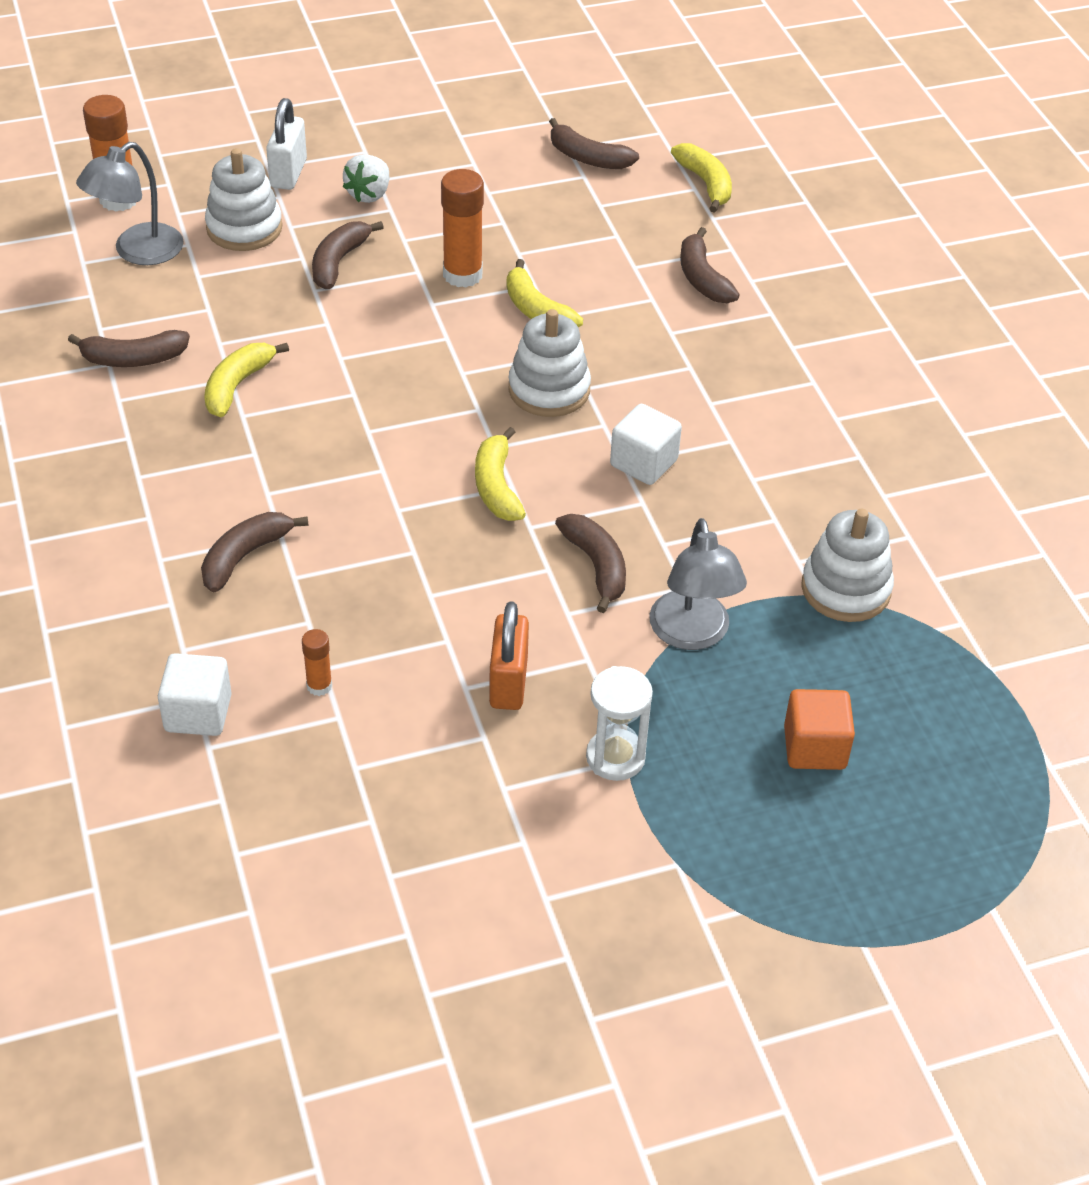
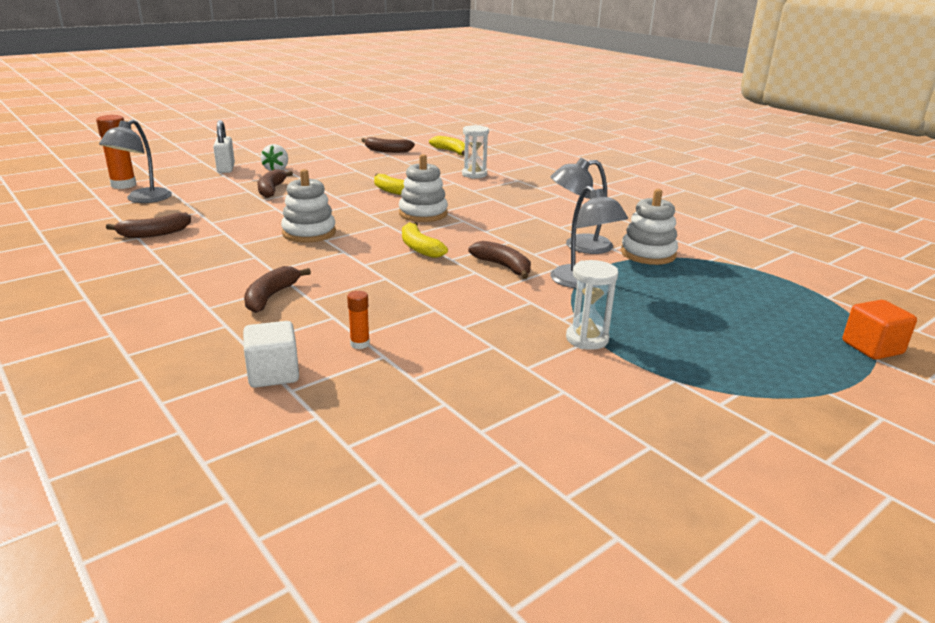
camera: 20 degrees left, 20 degrees down
yellow banana [204,343,289,417] -> none
white stacking toy [205,148,283,251] -> white stacking toy moved to [281,169,336,242]
orange glue stick [441,169,484,288] -> none
orange padlock [489,601,529,710] -> none
white cube [610,404,682,485] -> none
brown banana [680,227,740,303] -> white hourglass [462,125,489,179]
orange cube [784,689,855,770] -> orange cube moved to [842,300,917,360]
none -> grey lamp [550,158,613,254]

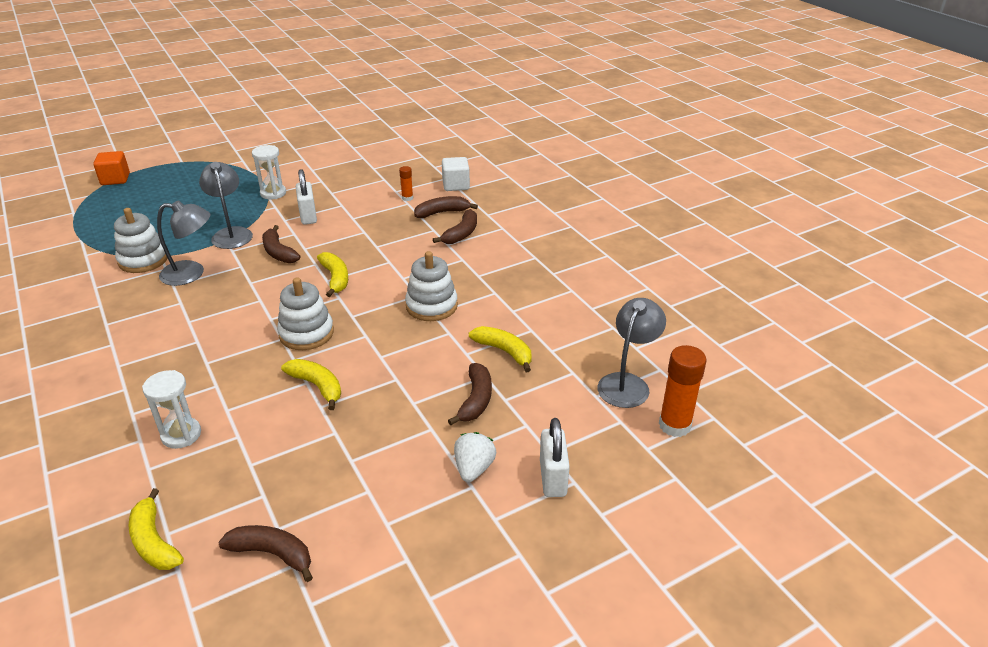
camera: 170 degrees left, 10 degrees up
brown banana [106,213,191,238] -> brown banana moved to [414,196,478,218]
none -> white padlock [296,169,317,225]
none -> yellow banana [469,326,532,372]

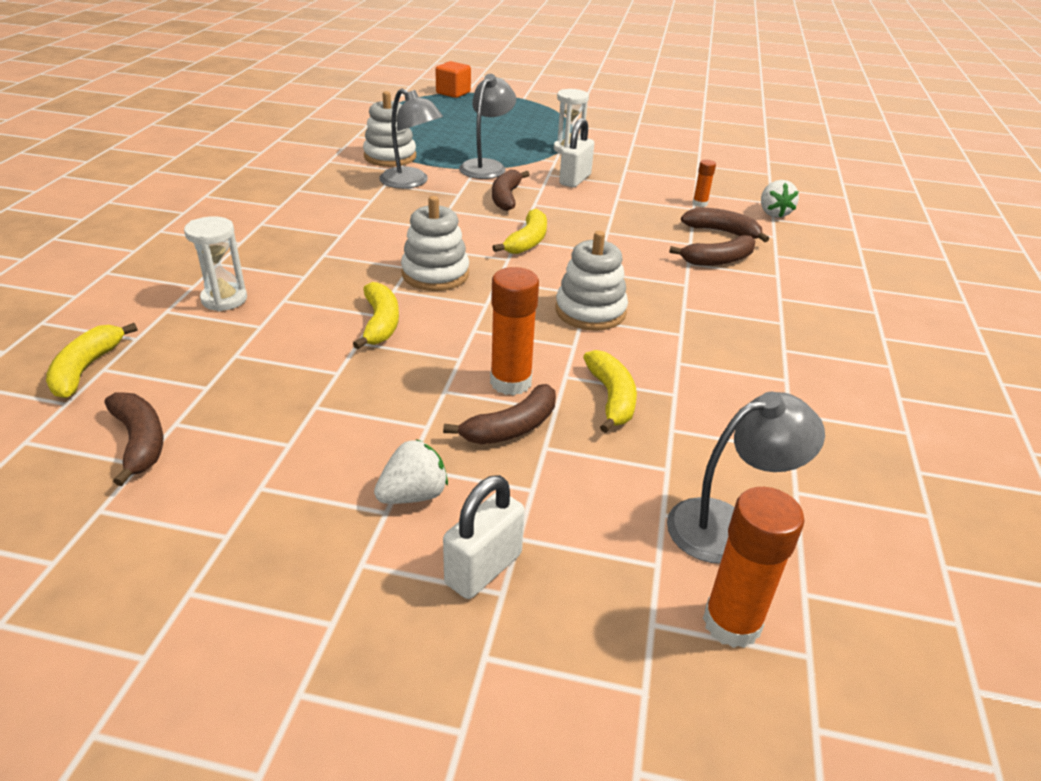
camera: 40 degrees right, 0 degrees up
white cube [442,157,470,191] -> white strawberry [761,180,799,218]
none -> orange glue stick [490,267,539,396]

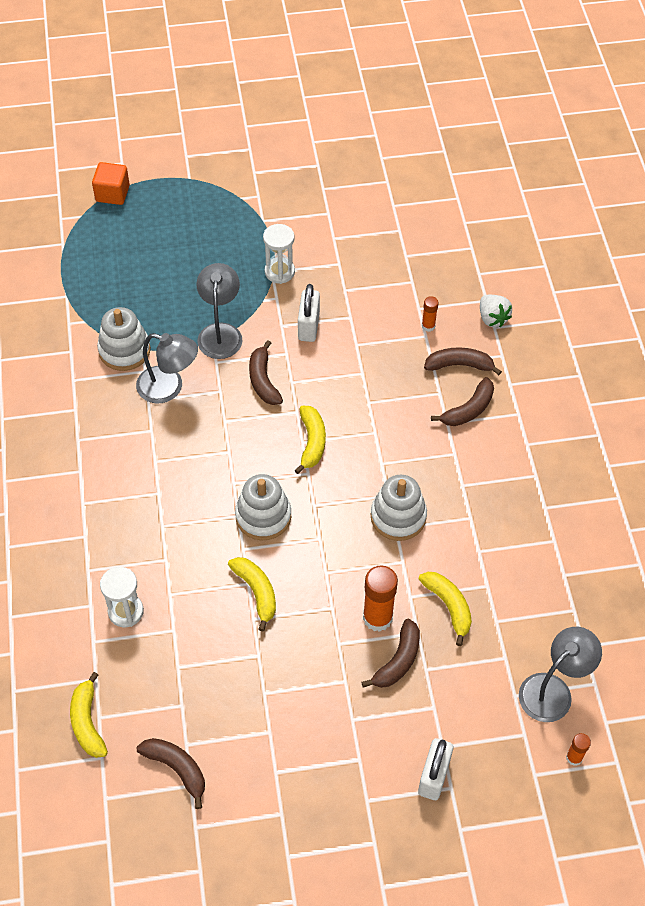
camera: 20 degrees left, 20 degrees up
white strawberry [374,439,448,504] -> none
orange glue stick [703,487,804,648] -> orange glue stick [566,733,591,766], size x0.52

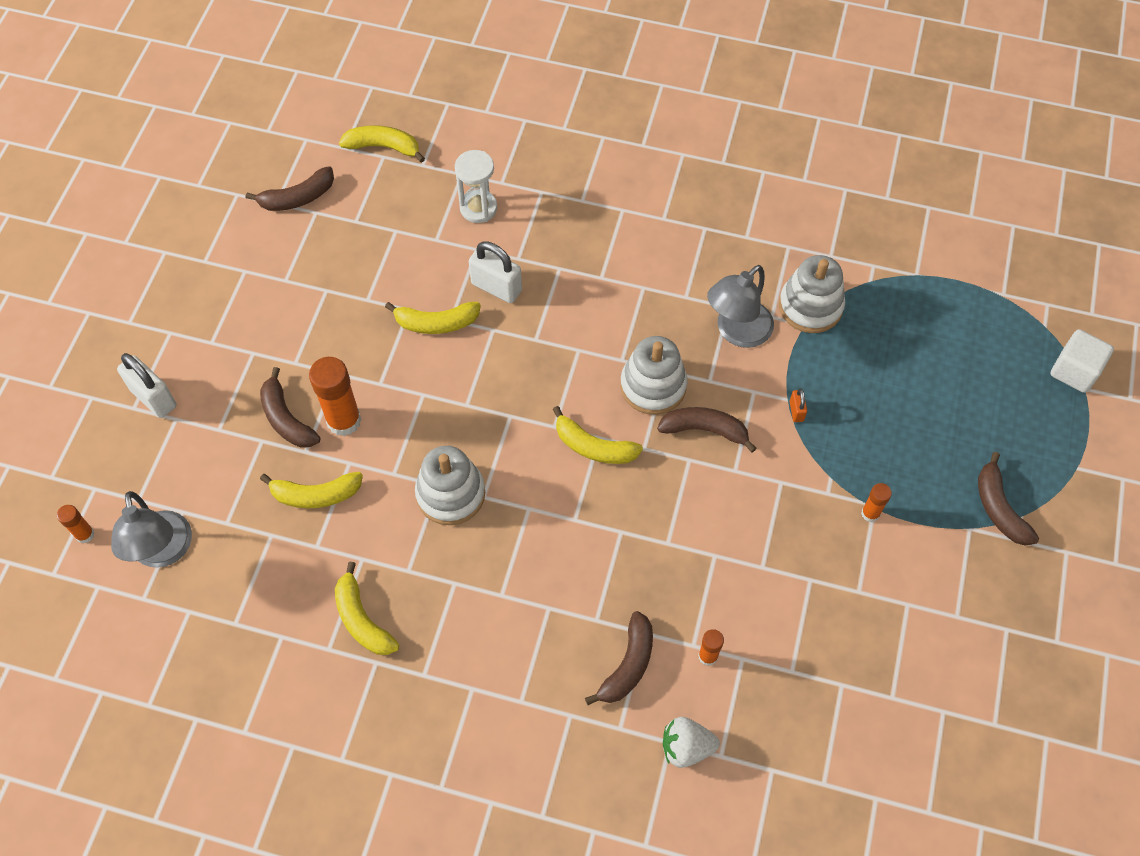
camera: 115 degrees right, 5 degrees up
orange cube [92,162,130,205] -> white cube [1050,329,1114,393]
grey lamp [196,263,243,359] -> orange padlock [790,388,807,422]
white stacking toy [235,474,291,540] -> white stacking toy moved to [620,336,688,415]
white hourglass [263,224,295,284] -> orange glue stick [861,483,892,522]
white padlock [298,284,320,342] -> white padlock moved to [469,241,522,303]
brown banana [431,377,494,426] -> brown banana moved to [978,452,1039,546]
none -> yellow banana [335,562,399,655]

